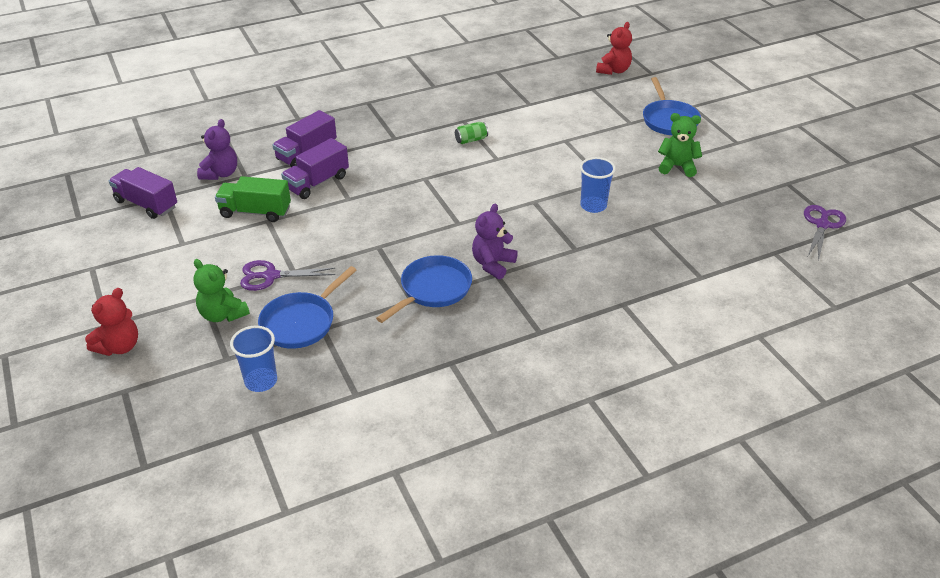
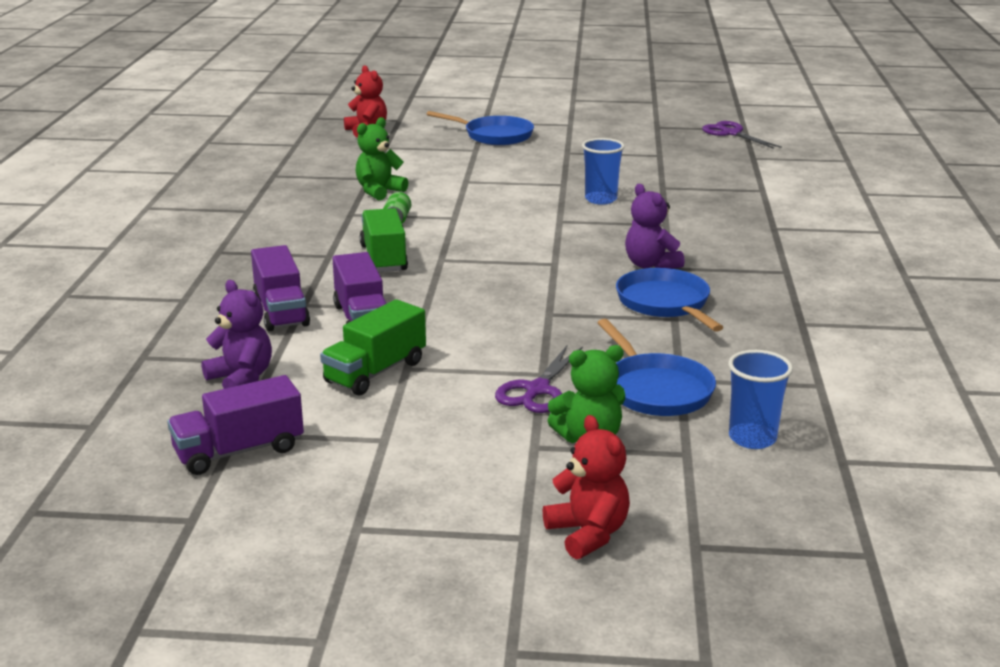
camera: 60 degrees left, 15 degrees down
green teddy bear [658,113,702,177] -> green teddy bear moved to [356,117,409,200]
none -> green truck [360,208,408,272]

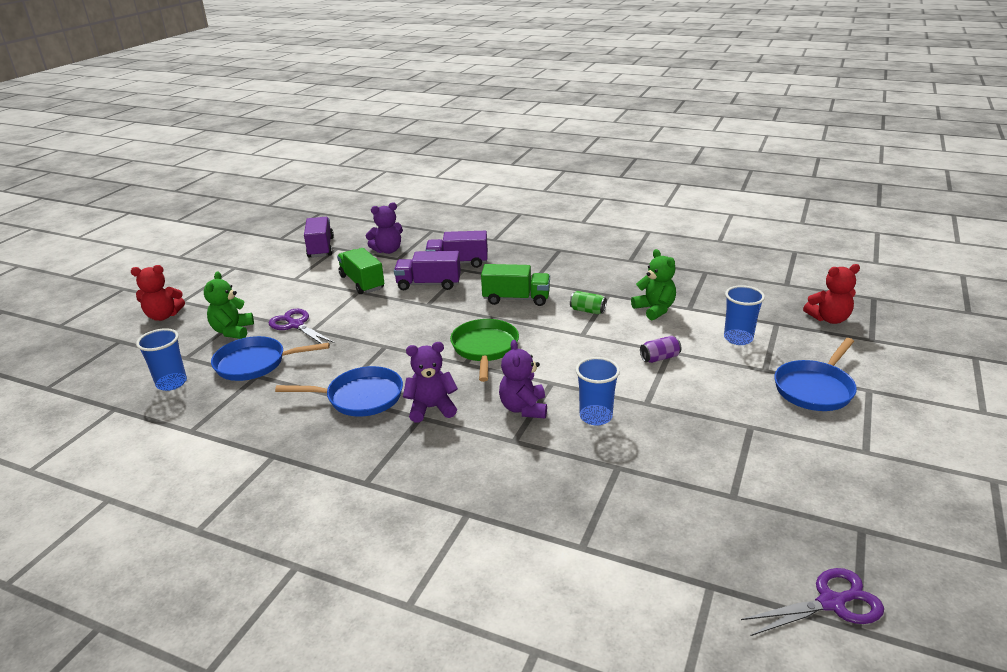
camera: 110 degrees right, 5 degrees up
none -> green pan [450,319,519,382]
none -> purple teddy bear [499,340,547,418]
none -> purple can [640,336,681,363]
none -> blue cup [724,285,765,345]

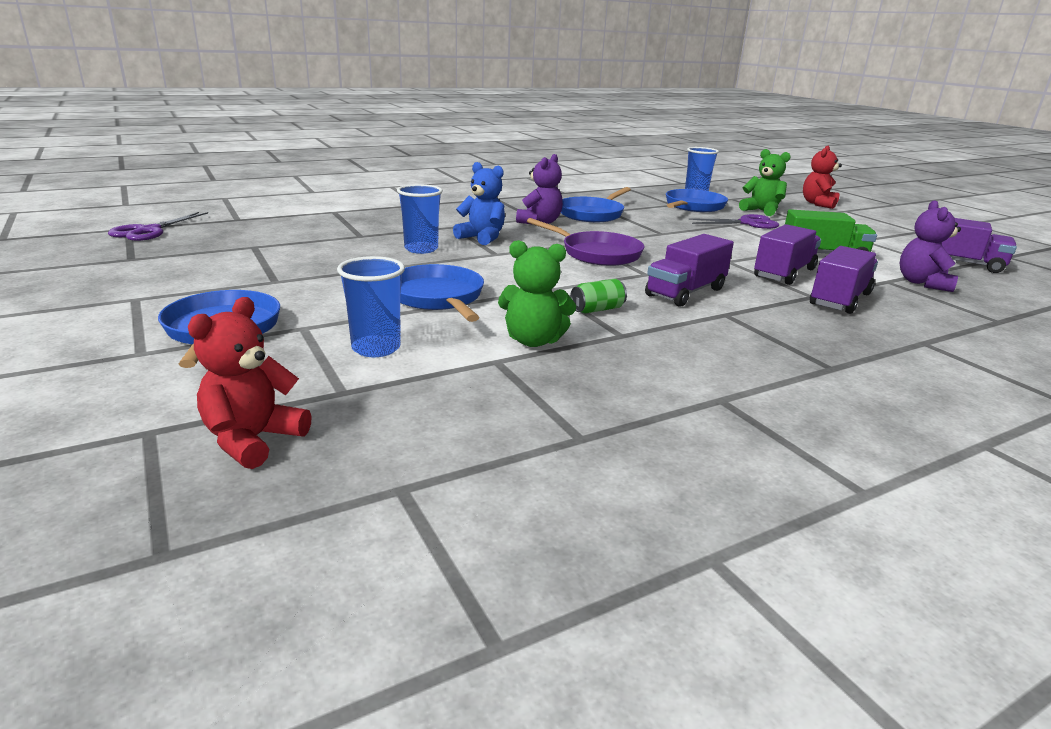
camera: 125 degrees right, 5 degrees down
green pan [450,319,519,382] -> purple pan [527,218,645,266]
green truck [481,264,550,306] -> purple truck [645,234,734,307]
purple teddy bear [499,340,547,418] -> blue teddy bear [453,162,505,245]
purple can [640,336,681,363] -> blue pan [400,264,484,322]

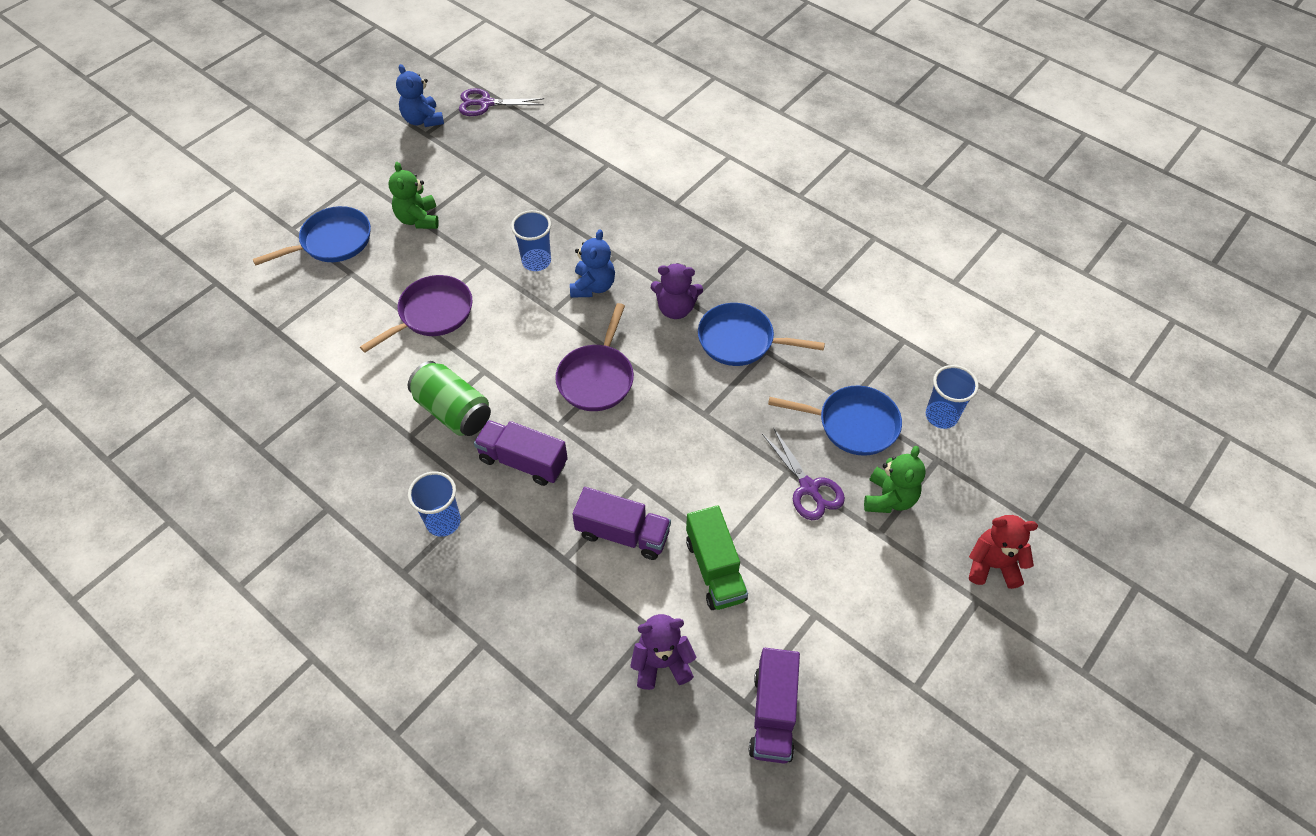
camera: 70 degrees right, 30 degrees up
red teddy bear [188,297,312,469] -> none
blue cup [337,256,405,357] -> blue cup moved to [408,471,461,537]
blue pan [400,264,484,322] -> purple pan [360,275,473,353]
green teddy bear [498,240,576,347] -> green teddy bear moved to [389,162,439,229]
green can [570,279,627,313] -> green can [408,361,491,436], size x1.92
purple truck [810,246,878,314] -> none
none -> blue teddy bear [396,64,444,127]

